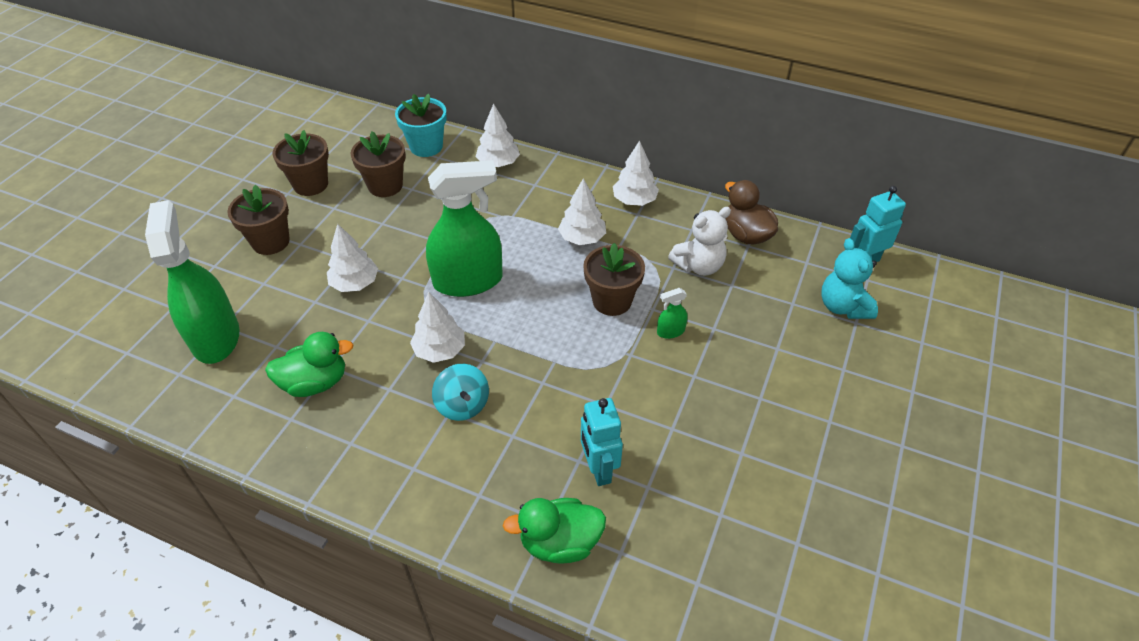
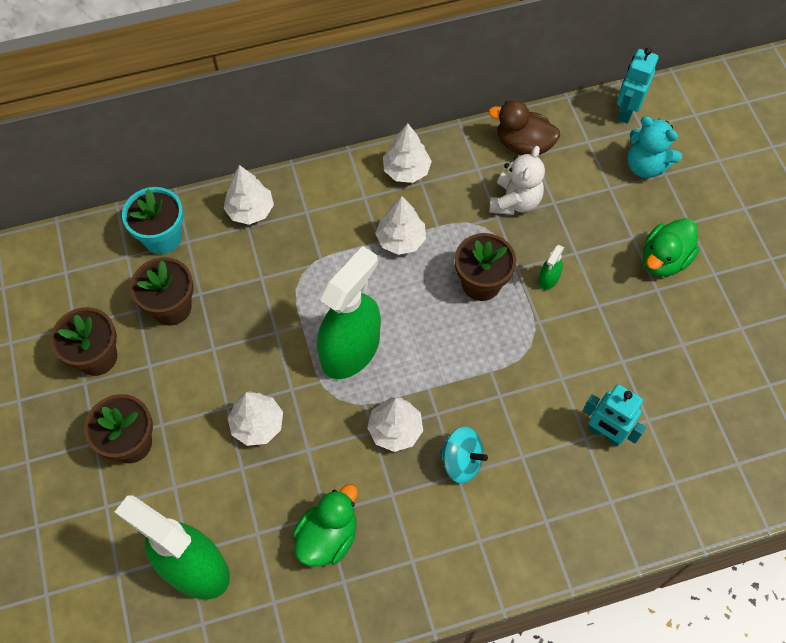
camera: 40 degrees left, 15 degrees up
green duck [503,498,606,564] -> green duck moved to [643,218,699,277]

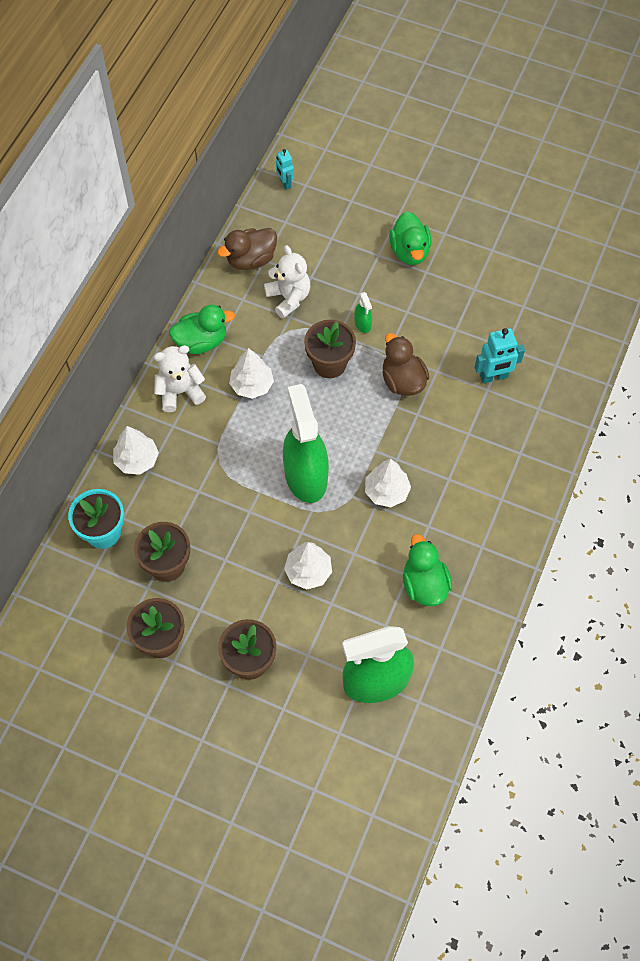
camera: 50 degrees left, 0 degrees up
white tree [383,123,432,183] -> green duck [169,305,235,354]
turquoise spinning top [440,427,488,483] -> none
turquoise robot [617,48,658,124] -> turquoise robot [276,149,294,190], size x0.63
turquoise teddy bear [628,116,682,178] -> none
none -> white teddy bear [154,345,206,412]
none -> brown duck [382,333,429,396]

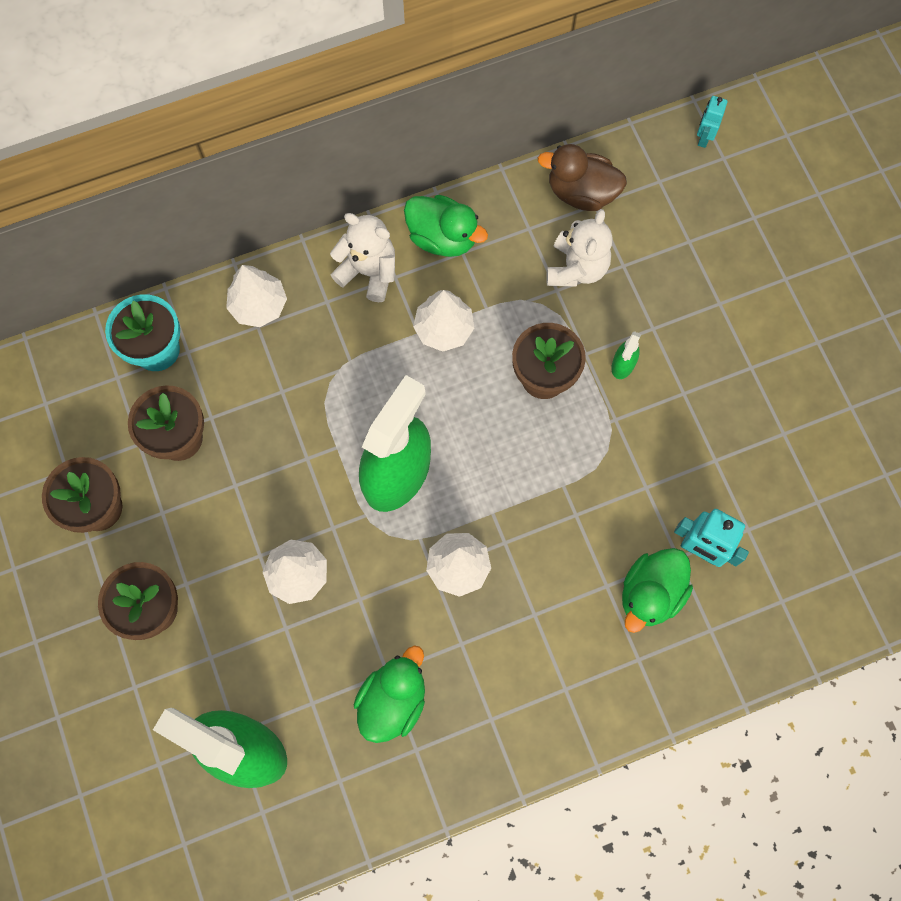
camera: 45 degrees right, 10 degrees up
brown duck [382,333,429,396] -> none
green duck [389,211,432,265] -> green duck moved to [622,548,693,633]

